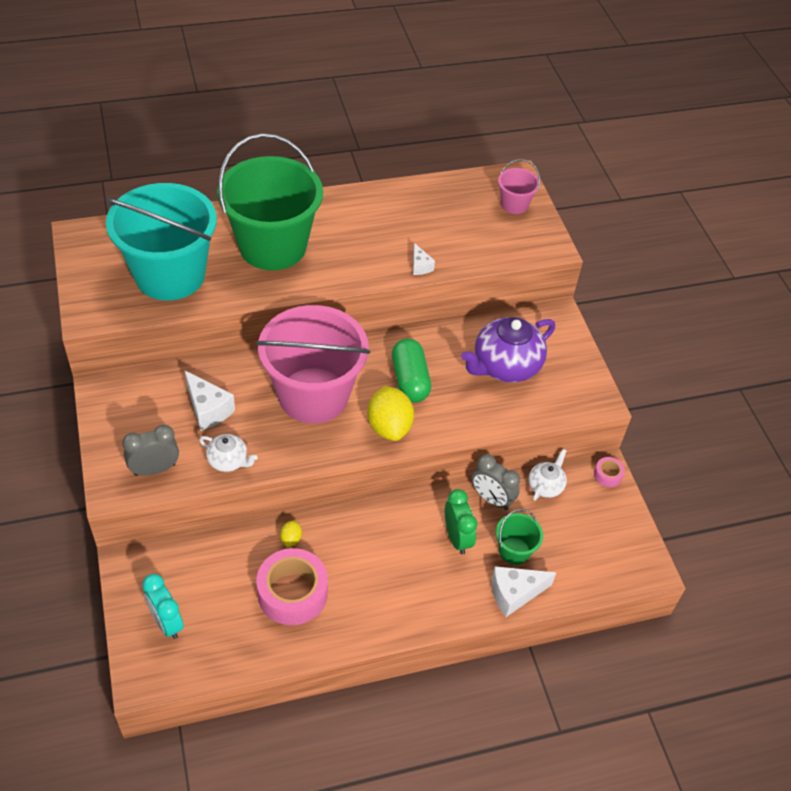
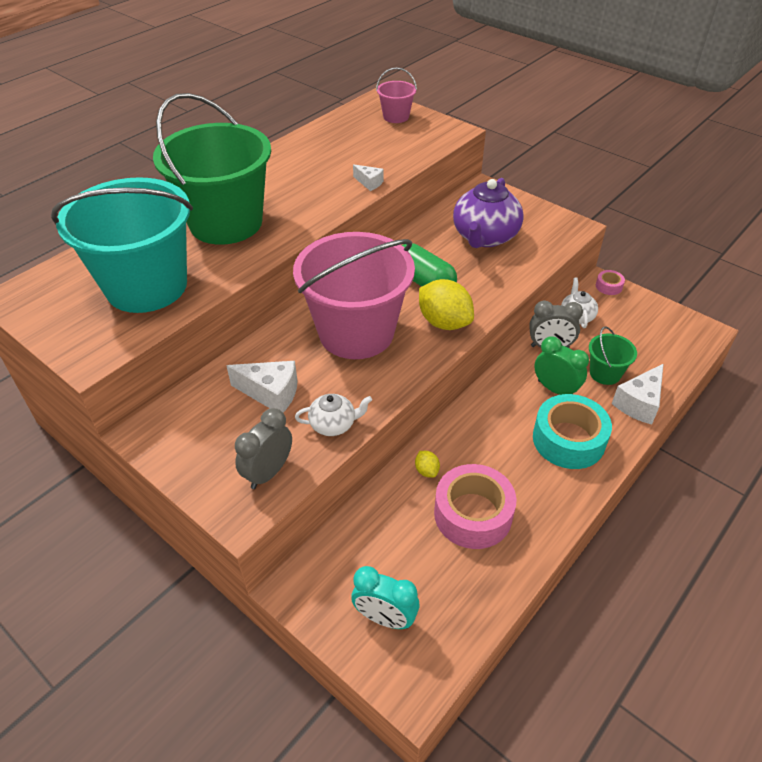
camera: 30 degrees left, 5 degrees down
none -> turquoise tape [533,394,612,469]

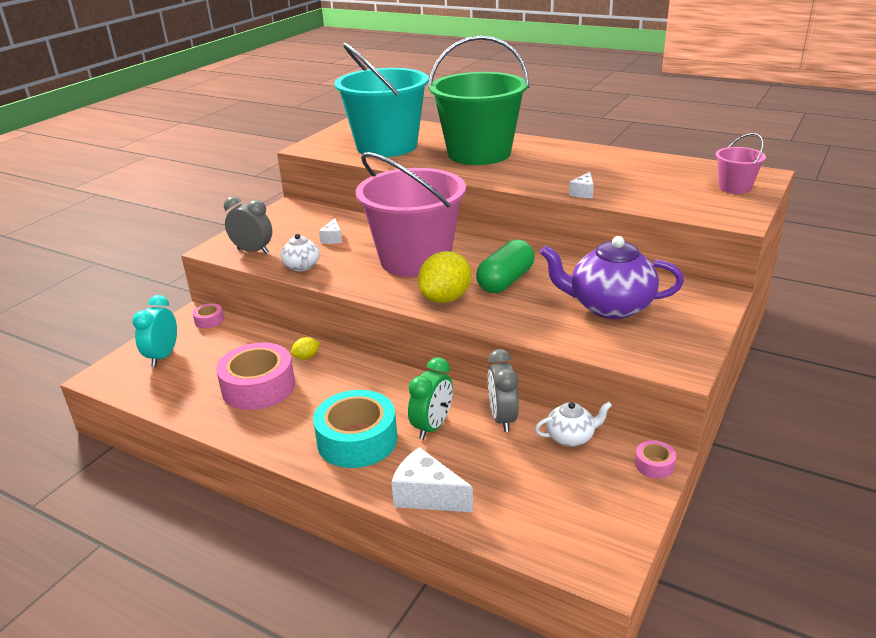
camera: 80 degrees right, 15 degrees down
white cheese [226,361,297,412] -> white cheese [319,218,342,244], size x0.57
green bucket [589,326,637,385] -> none
none -> pink tape [193,304,224,328]

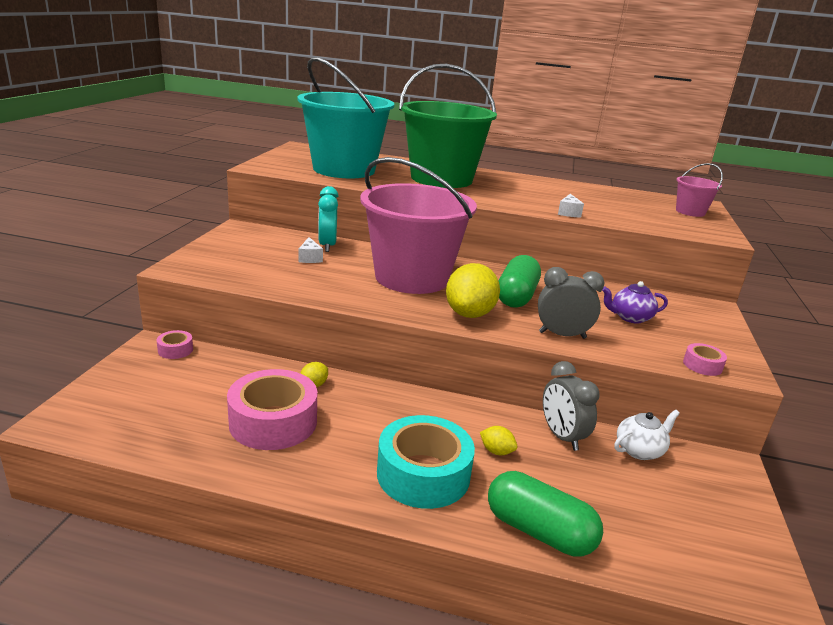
camera: 20 degrees left, 5 degrees down
turquoise clock [132,295,177,367] -> turquoise clock moved to [318,186,339,252]
grey clock [224,196,272,254] -> grey clock moved to [538,267,604,339]
white teapot [281,234,320,271] -> none
white cheese [391,447,473,512] -> green capsule [488,471,603,557]
green clock [408,357,453,440] -> yellow lemon [480,426,518,455]
purple teapot [540,236,684,319] -> purple teapot [602,281,668,324], size x0.52
pink tape [635,440,676,479] -> pink tape moved to [683,343,727,376]

